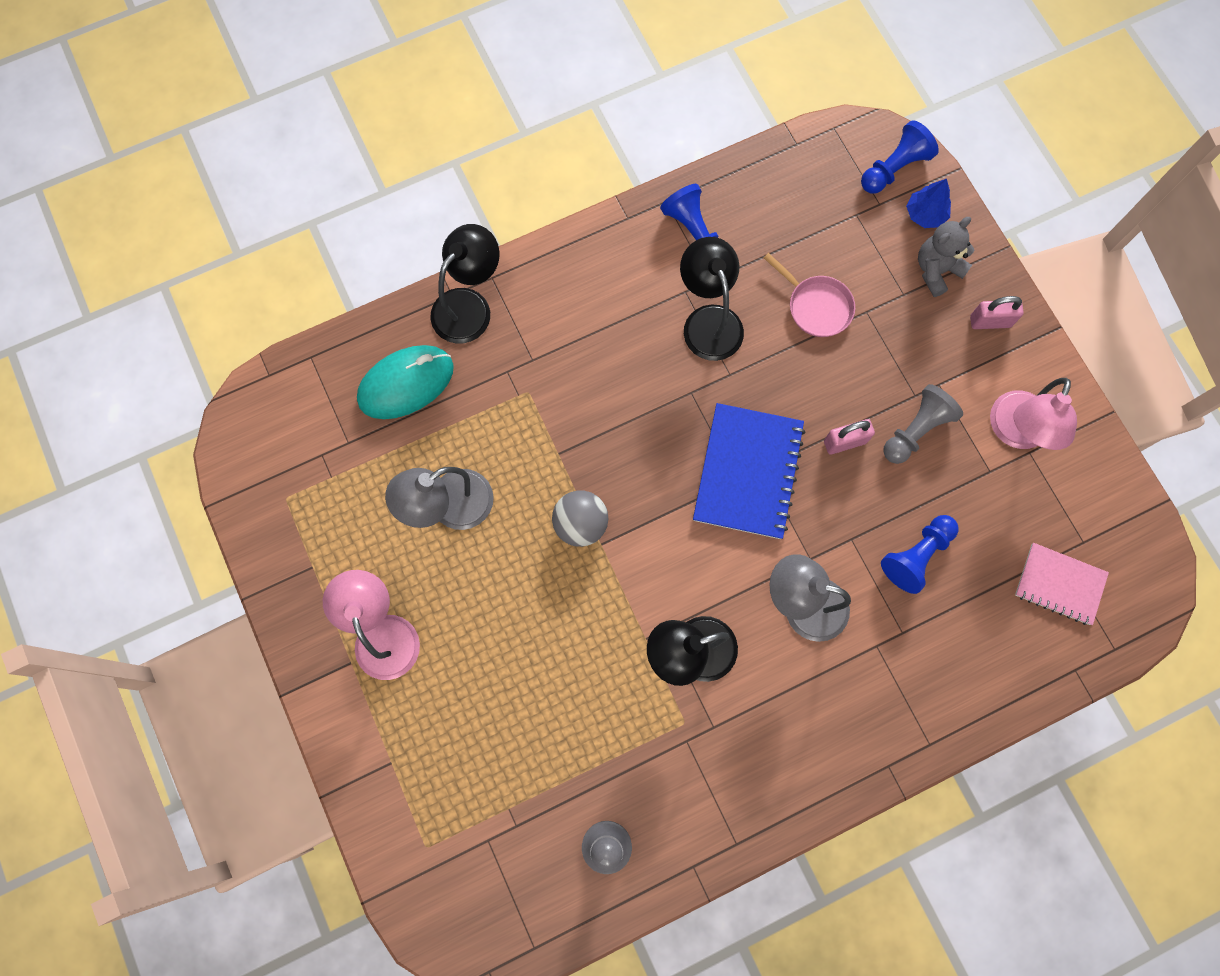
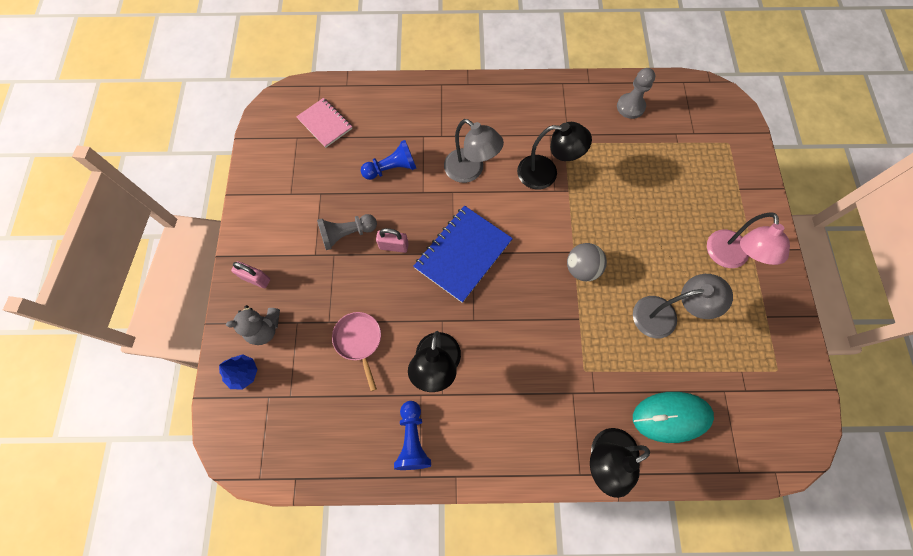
camera: 155 degrees left, 5 degrees down
blue pawn [861,120,939,194] -> none
pink lamp [990,378,1077,450] -> none

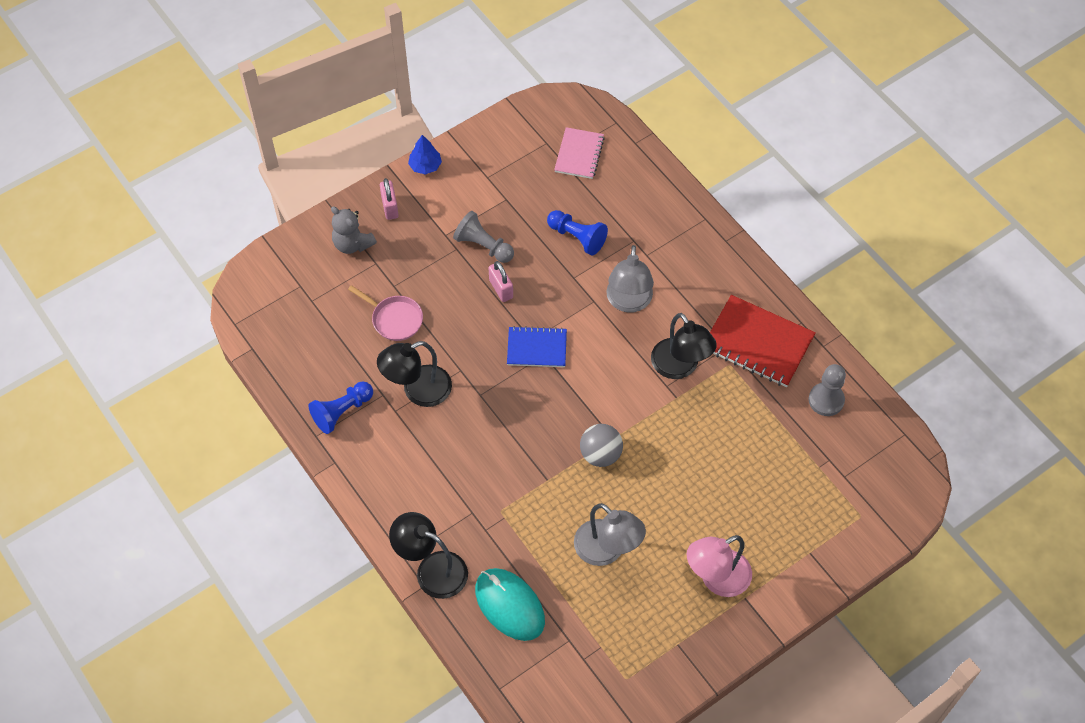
camera: 55 degrees right, 10 degrees down
blue tree [219,354,258,390] -> blue tree moved to [408,135,442,175]
pink pan [332,312,381,391] -> pink pan turned 90 degrees clockwise [348,285,423,341]
blue notebook [413,206,513,303] -> blue notebook [507,326,567,367], size x0.62
none -> red notebook [710,295,816,387]

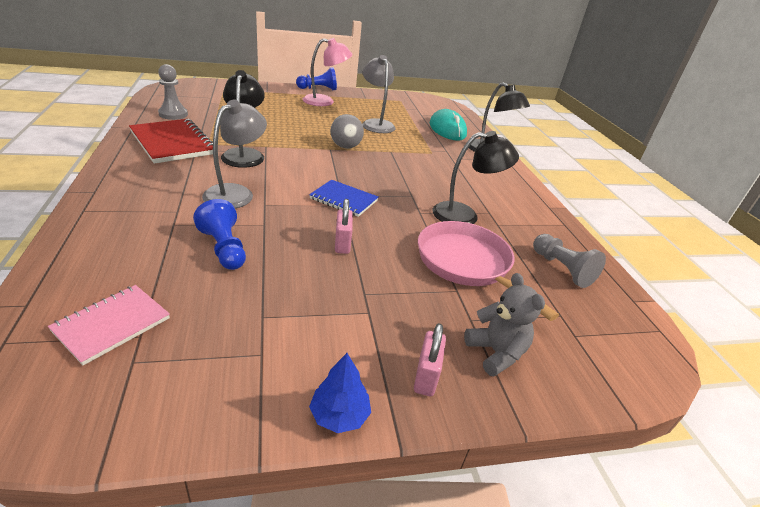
camera: 160 degrees left, 25 degrees down
blue pawn [309,381,373,434] -> blue pawn moved to [296,67,337,90]
pink pan [348,285,423,341] -> pink pan [418,221,559,321], size x1.68
grey pawn [453,211,514,263] -> grey pawn moved to [533,234,606,288]

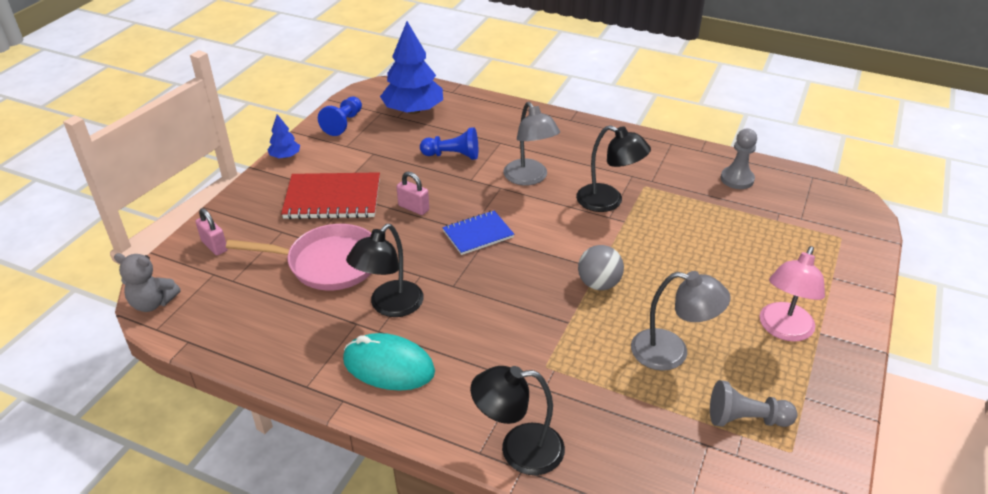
camera: 130 degrees right, 5 degrees up
pink notebook [48,285,170,365] -> blue tree [380,21,443,114]
red notebook [129,119,213,164] -> red notebook moved to [281,172,380,219]
blue pawn [296,67,337,90] -> blue pawn moved to [318,96,362,136]
pink padlock [414,323,446,396] -> pink padlock moved to [195,208,228,255]
turquoise mouse [430,109,467,141] -> turquoise mouse moved to [343,333,435,391]
grey teddy bear [464,273,545,377] -> grey teddy bear moved to [114,253,181,312]
grey pawn [533,234,606,288] -> grey pawn moved to [710,380,797,427]

